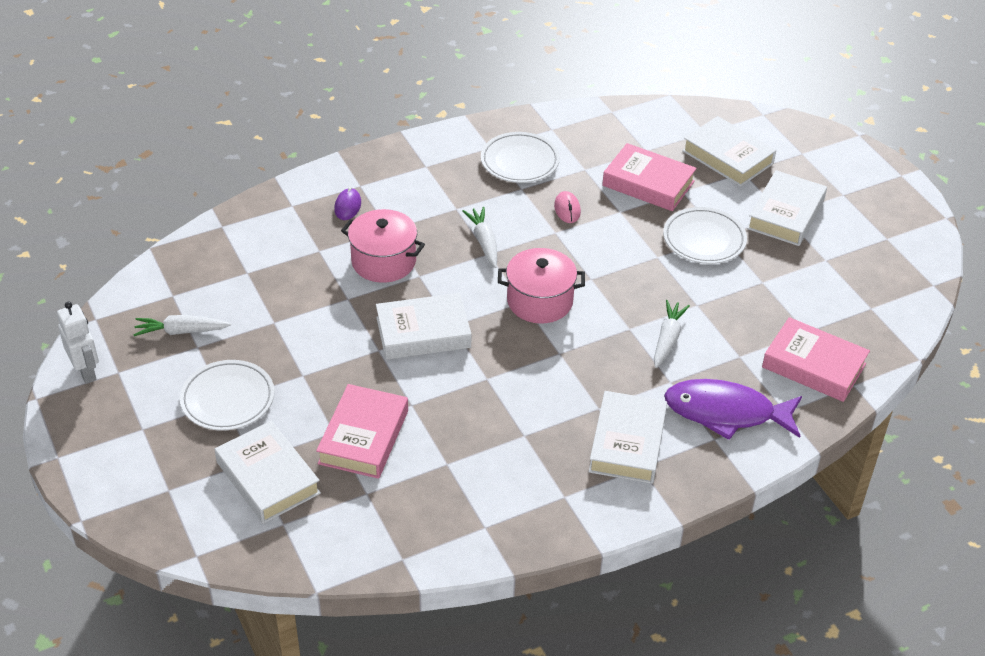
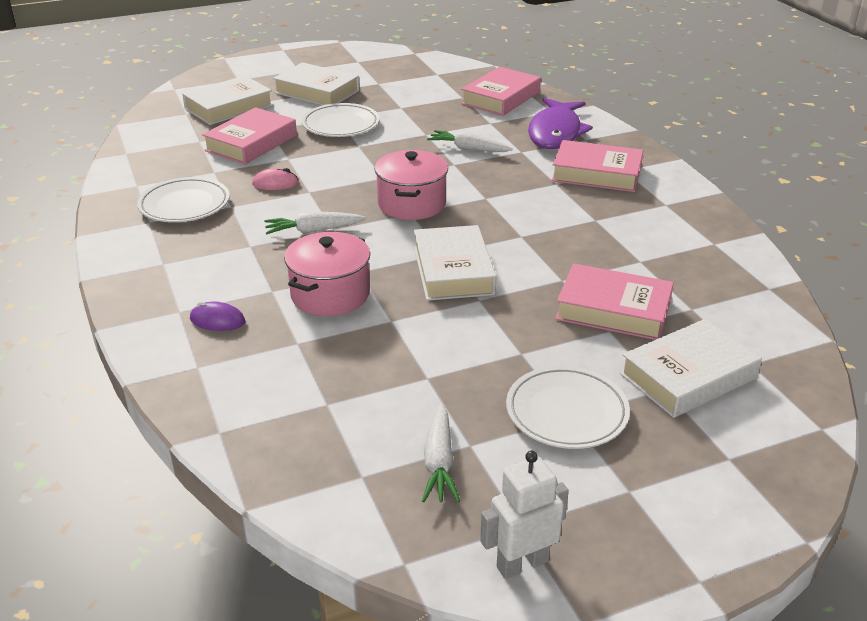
camera: 85 degrees left, 10 degrees down
white book [589,391,667,484] -> pink book [551,140,644,192]

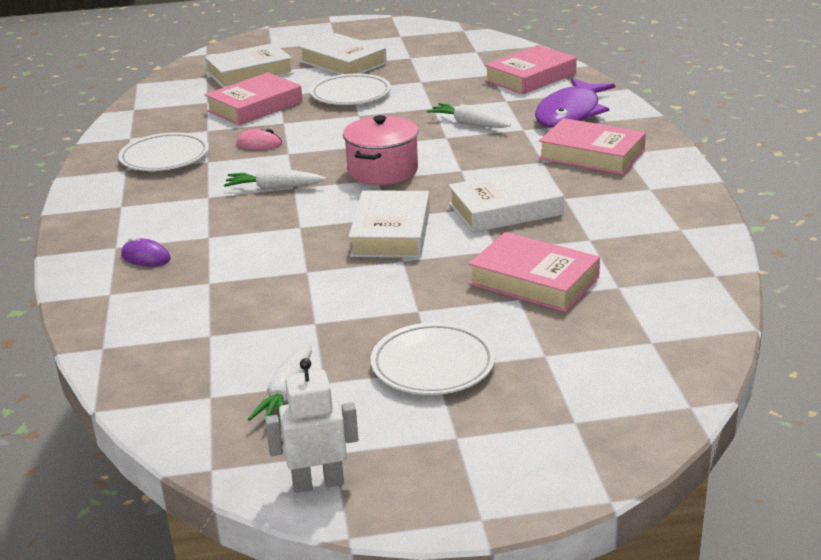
camera: 15 degrees right, 5 degrees down
pink pot [284,232,370,316] -> none
white book [620,319,762,418] -> white book moved to [448,168,564,233]

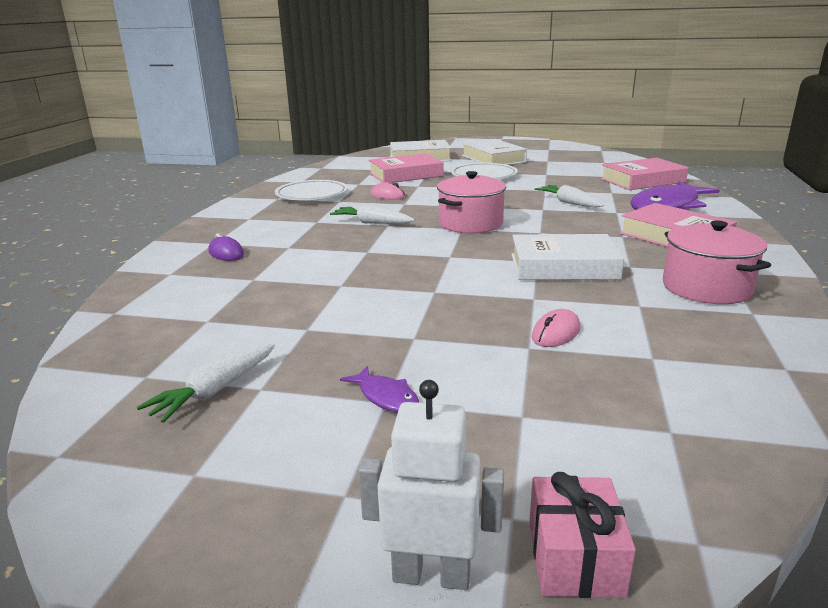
camera: 20 degrees right, 5 degrees down
white robot [265,358,359,493] -> white robot moved to [359,380,504,590]
white book [348,190,430,258] -> none
white plate [371,322,495,395] -> purple fish [340,366,419,412]
pink book [469,232,600,312] -> pink mouse [532,309,580,347]
none -> pink gift [529,472,636,598]
none -> pink pot [663,220,771,304]

